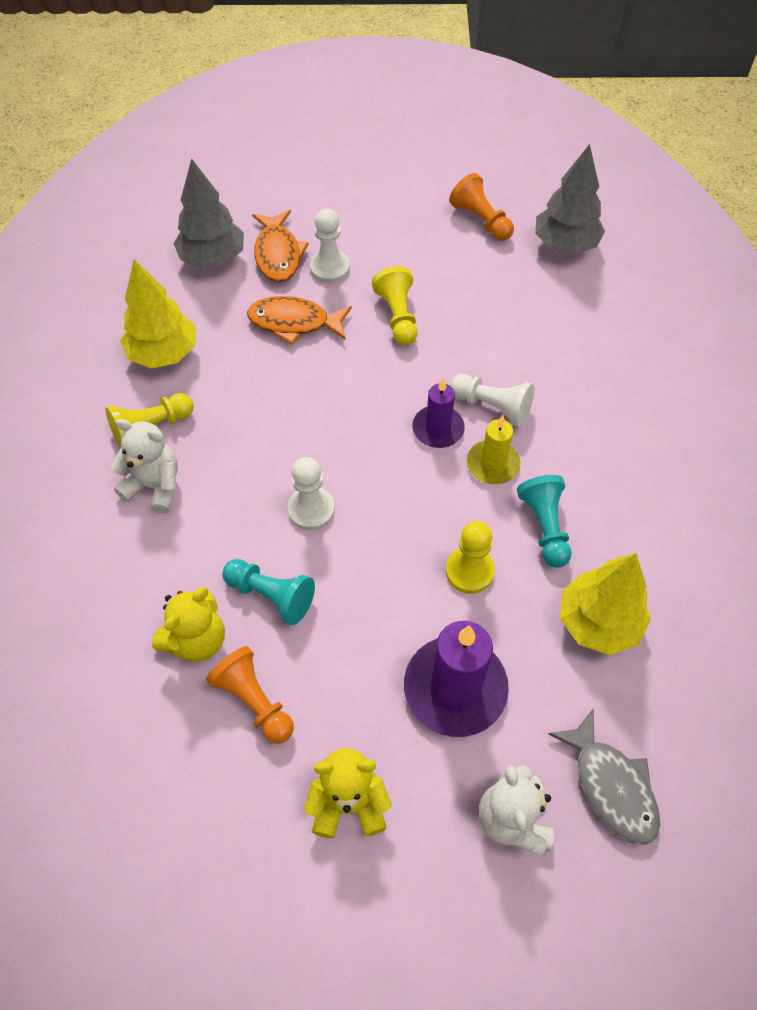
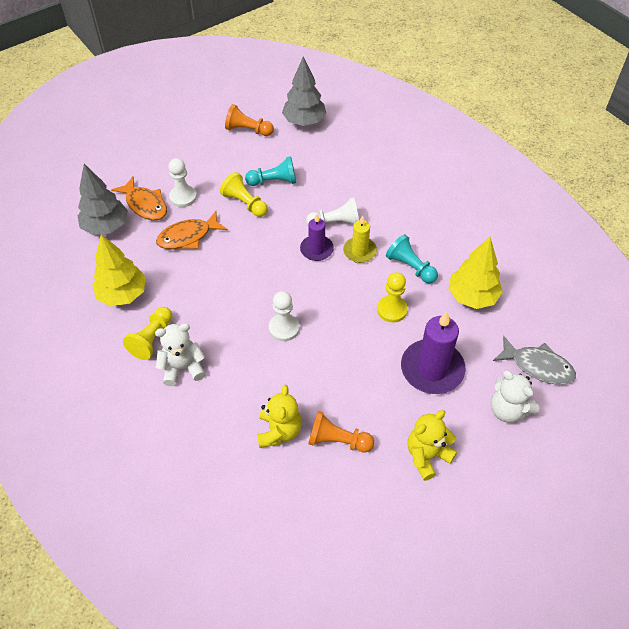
camera: 35 degrees left, 5 degrees down
turquoise pawn [222,559,315,625] -> turquoise pawn moved to [245,156,296,186]

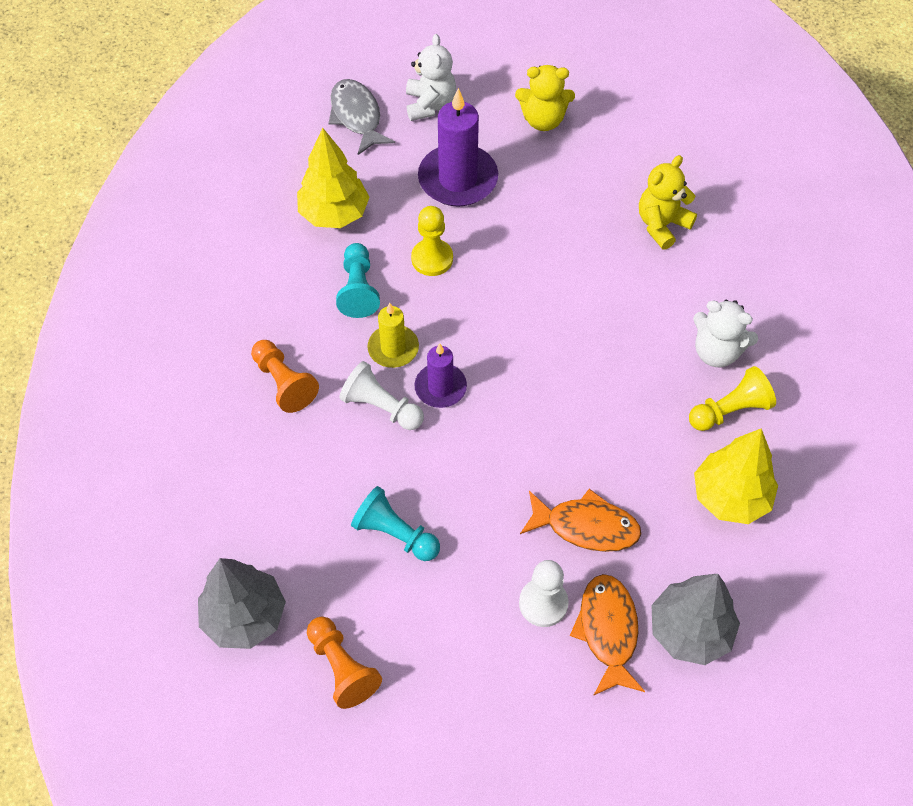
camera: 140 degrees left, 5 degrees up
yellow pawn [220,172,268,217] -> none
white pawn [269,291,300,341] -> none
orange pawn [308,411,374,453] -> orange pawn moved to [251,340,319,413]

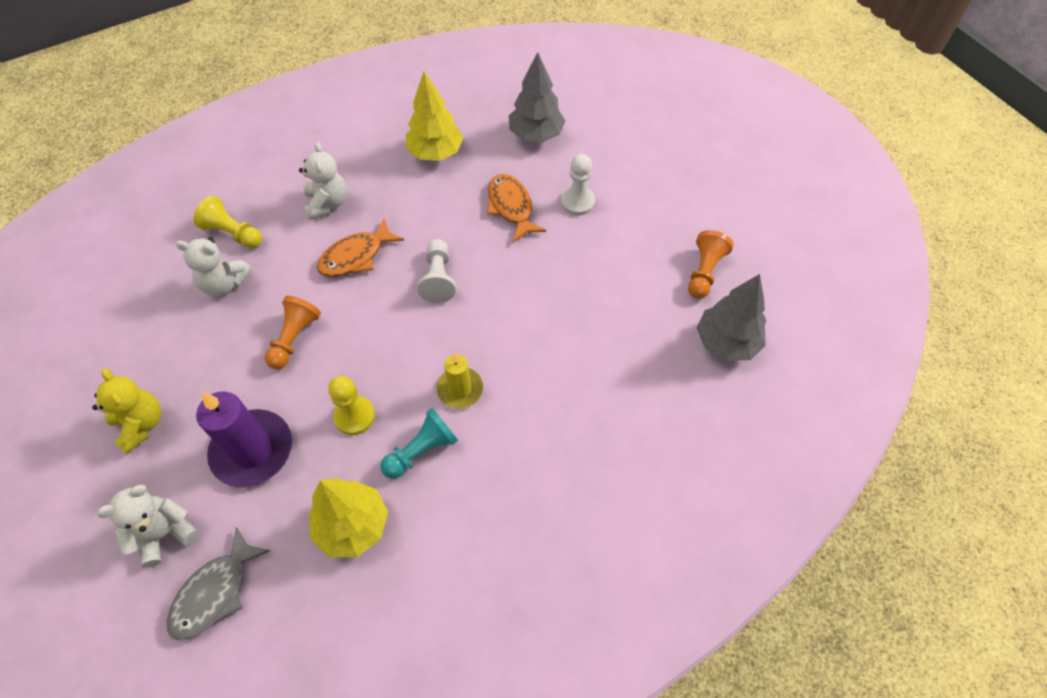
camera: 125 degrees left, 0 degrees up
orange pawn [251,340,319,413] -> orange pawn moved to [265,296,321,369]
white pawn [339,361,424,430] -> white pawn moved to [418,239,456,303]
turquoise pawn [351,486,440,561] -> none
purple candle [414,343,467,408] -> none
orange fish [570,574,645,696] -> orange fish moved to [317,218,404,277]
yellow teddy bear [639,155,697,250] -> white teddy bear [175,237,252,296]
yellow pawn [689,366,776,431] -> yellow pawn moved to [194,196,262,248]

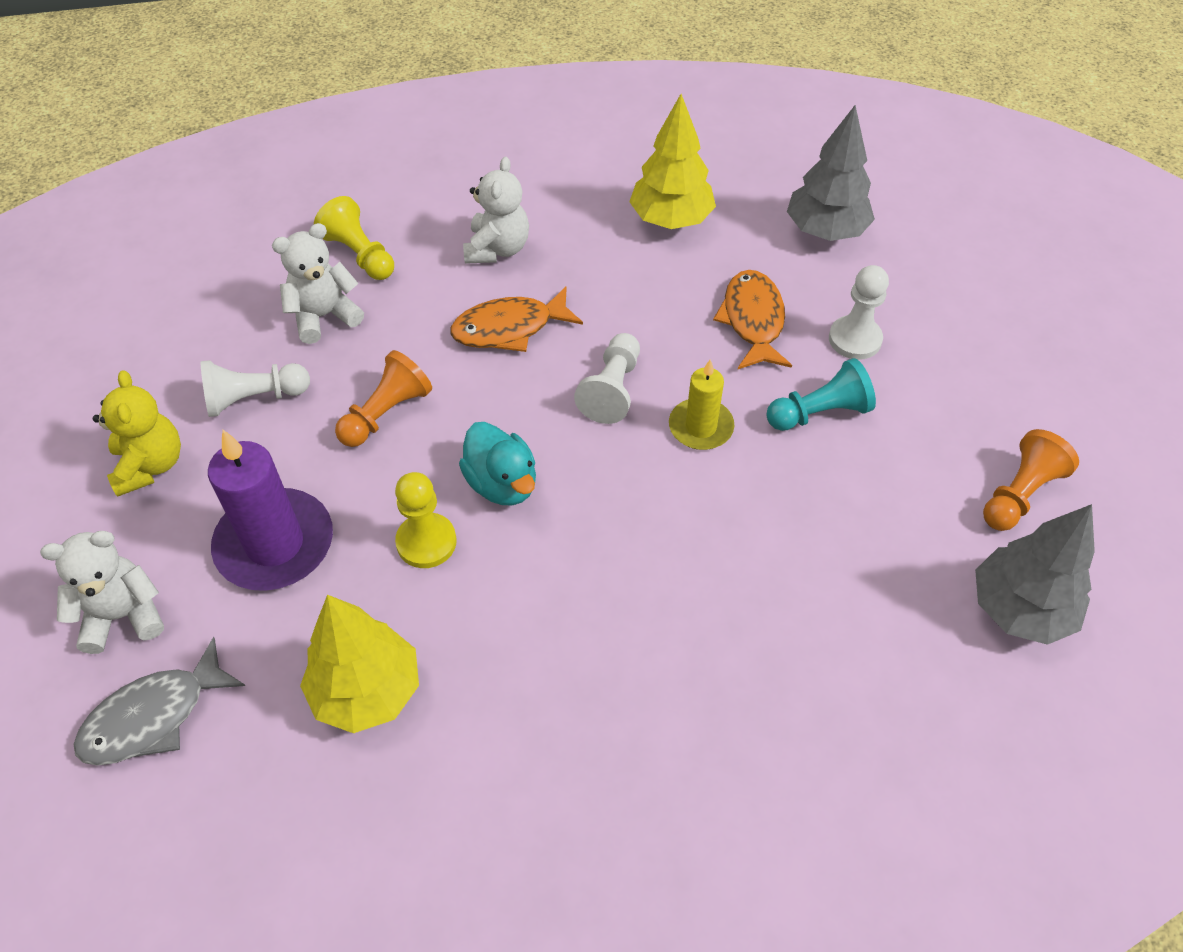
camera: 20 degrees right, 5 degrees down
white teddy bear [175,237,252,296] -> white teddy bear turned 120 degrees clockwise [272,223,364,344]
turquoise pawn [380,408,458,479] -> turquoise pawn moved to [766,358,876,431]
yellow candle [436,353,483,409] -> yellow candle moved to [669,360,734,450]
none -> white pawn [201,360,310,417]
none -> turquoise duck [459,422,536,505]

